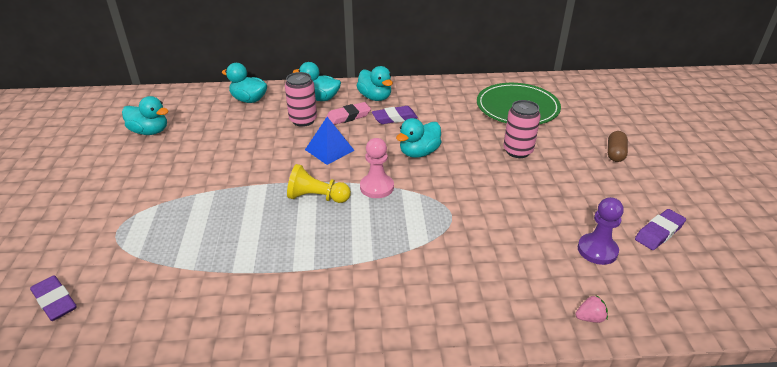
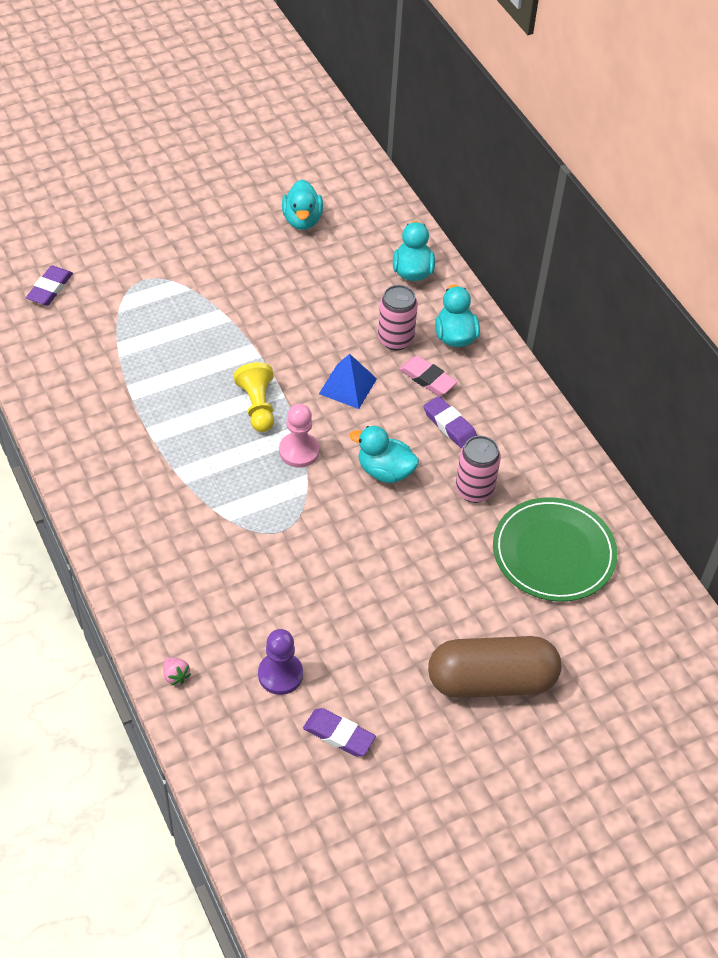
camera: 65 degrees right, 15 degrees up
turquoise duck [356,66,393,101] -> none
pink can [503,100,541,158] -> pink can moved to [456,436,501,503]
brown capsule [608,131,628,162] -> brown capsule [428,636,561,698], size x2.21

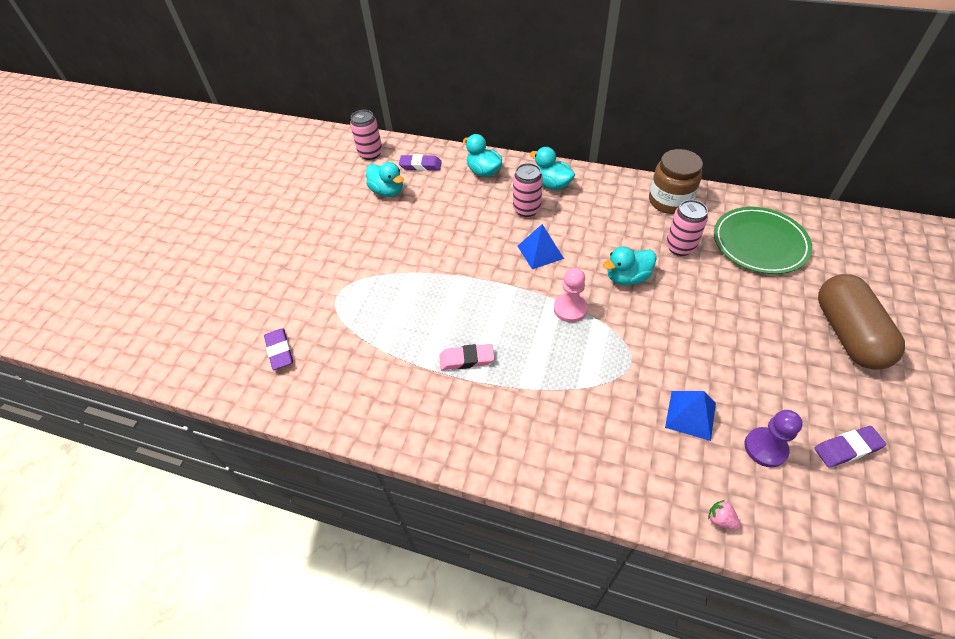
camera: 40 degrees left, 0 degrees up
pink strawberry [163,657,191,685] -> pink strawberry turned 150 degrees counterclockwise [708,500,740,530]
yellow pawn [234,362,274,432] -> none
pink eraser [399,356,457,396] -> pink eraser moved to [439,344,494,370]
purple eraser [424,396,477,448] -> purple eraser moved to [399,154,442,171]
brown capsule [428,636,561,698] -> brown capsule turned 45 degrees counterclockwise [818,274,905,370]
none -> pink can [350,110,382,160]
none -> brown jar [649,149,703,214]
none -> blue pyramid [665,391,716,441]

